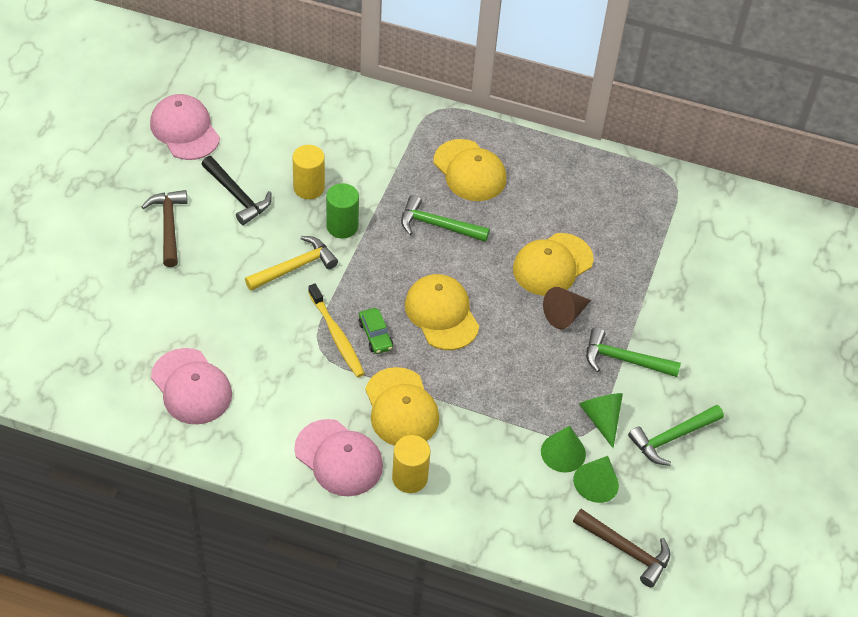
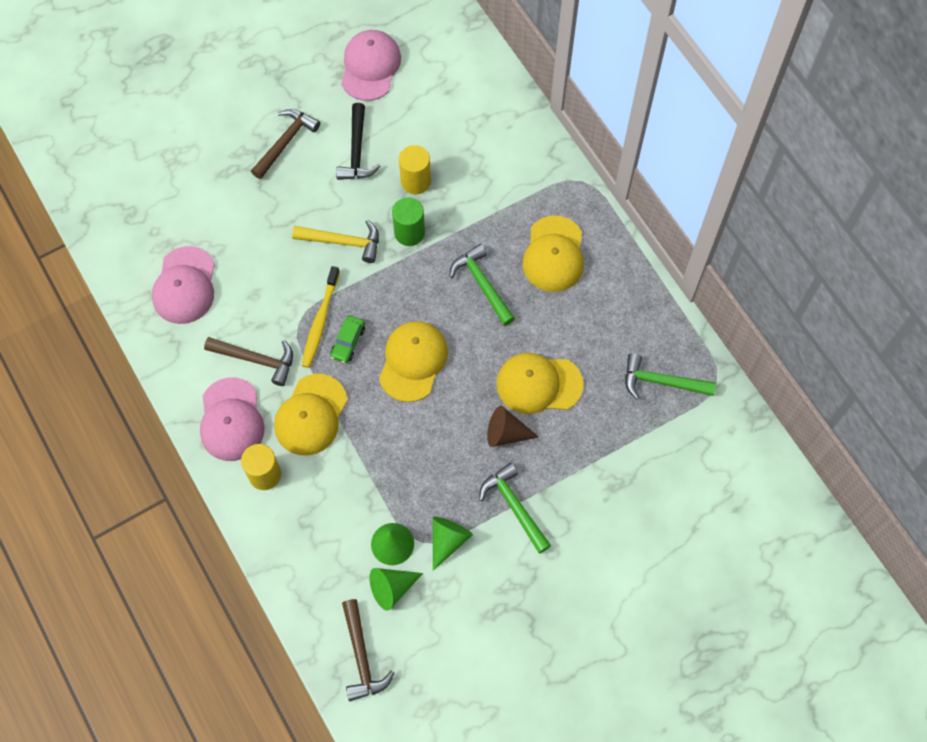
camera: 45 degrees right, 15 degrees up
green hammer [628,405,724,466] -> green hammer moved to [625,353,716,400]
none -> brown hammer [204,337,293,386]

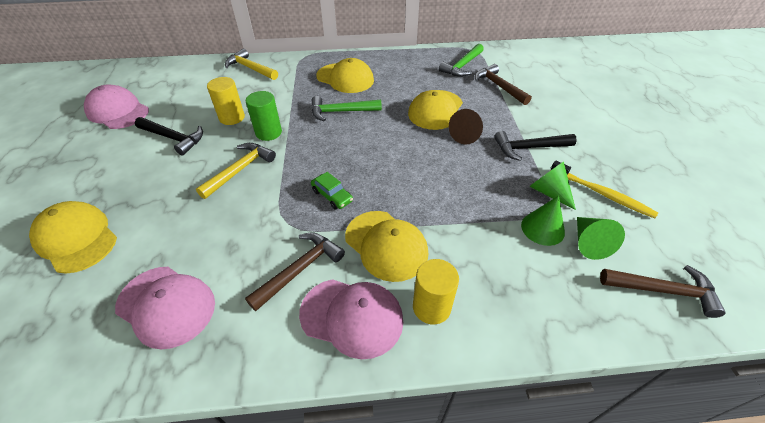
camera: 65 degrees left, 20 degrees down
brown hammer [251,109,320,179] -> brown hammer moved to [475,64,532,105]
yellow toothbrush [301,266,340,368] -> yellow toothbrush moved to [550,161,658,219]
yellow cap [379,321,448,402] -> yellow cap moved to [29,201,117,274]
green hammer [479,463,551,554] -> black hammer [494,131,577,161]
none -> yellow hammer [225,49,278,80]

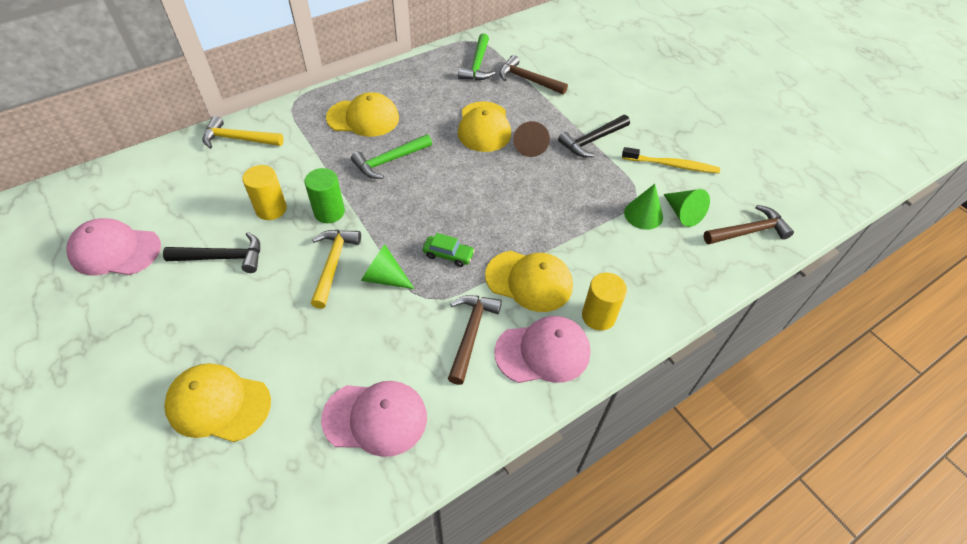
camera: 30 degrees left, 5 degrees up
green cone [529,161,576,210] -> green cone moved to [361,245,414,289]

